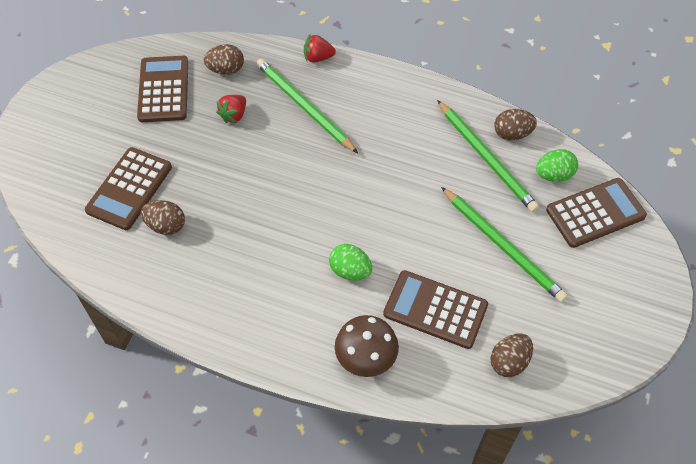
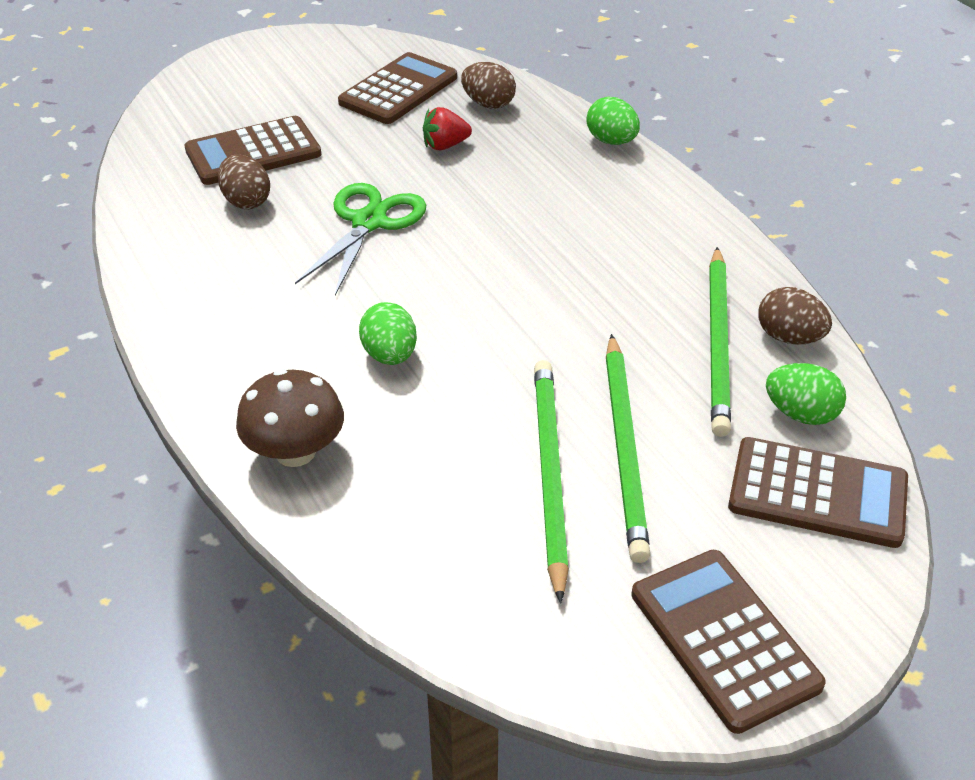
camera: 40 degrees right, 15 degrees down
green pencil [256,59,358,153] -> green pencil moved to [534,360,569,604]
red strawberry [304,35,336,63] -> green egg [587,96,640,145]
brown calculator [383,270,488,349] -> brown calculator moved to [631,550,826,734]
brown egg [490,334,533,377] -> none
none -> green scissors [295,183,426,296]

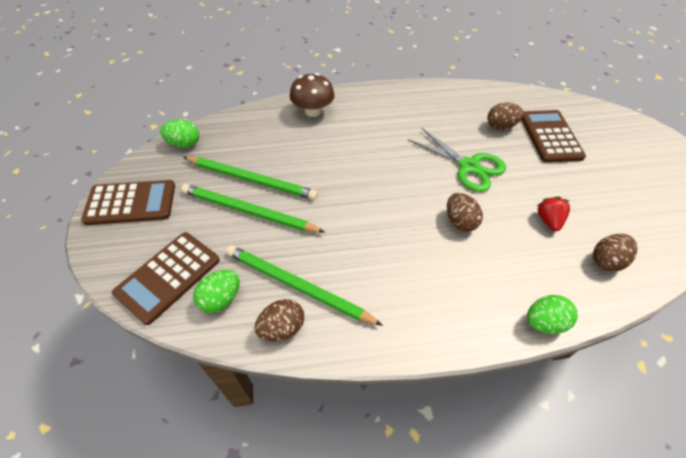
camera: 110 degrees right, 10 degrees up
brown calculator [338,52,457,124] -> none
green egg [359,302,417,365] -> green egg moved to [160,119,199,148]
none -> brown egg [447,193,483,232]

